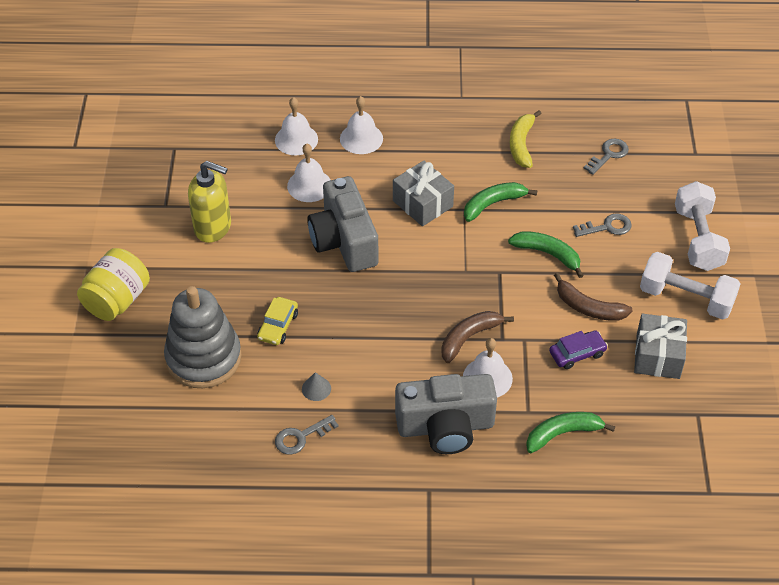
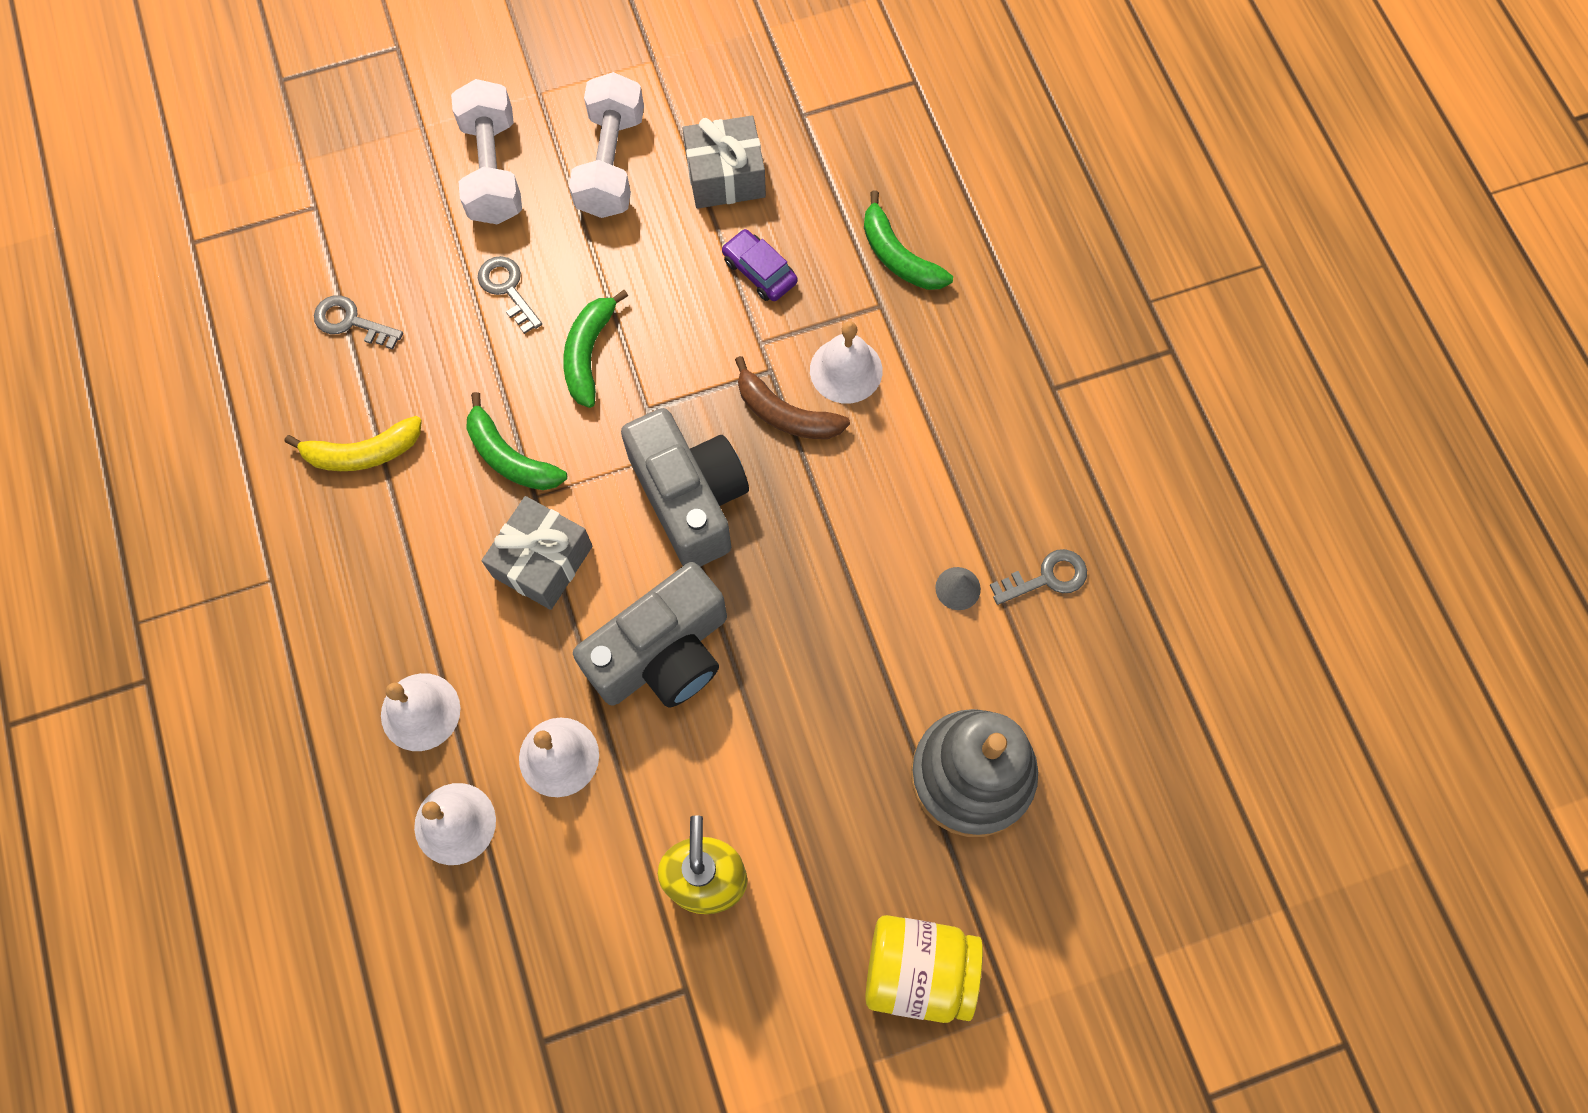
camera: 110 degrees left, 20 degrees up
yellow car [257,297,298,345] -> none
grey key [275,415,339,455] -> grey key turned 60 degrees counterclockwise [990,549,1087,605]
grey camera [395,374,497,454] -> grey camera moved to [621,408,749,567]
brown banana [554,273,633,321] -> none
white dumbbell [675,181,730,271] -> white dumbbell turned 75 degrees counterclockwise [451,79,522,224]

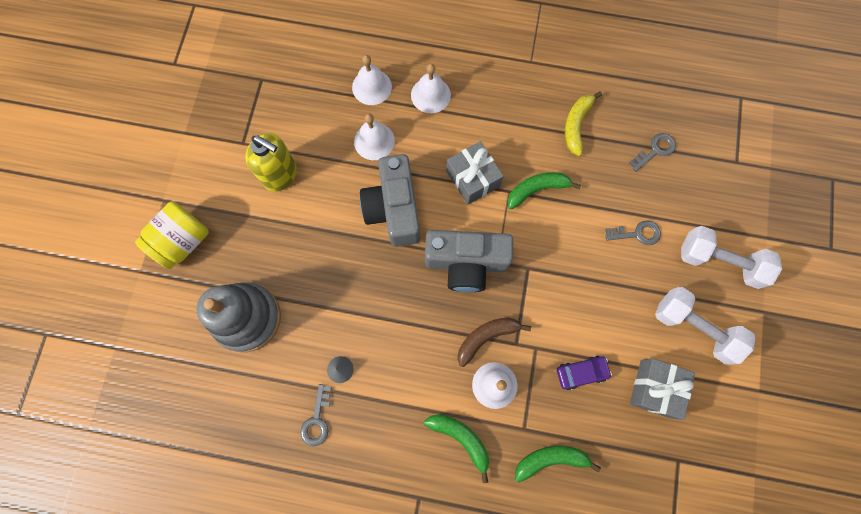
camera: 120 degrees right, 5 degrees up
green banana [563,290,628,408] -> green banana moved to [424,414,489,483]

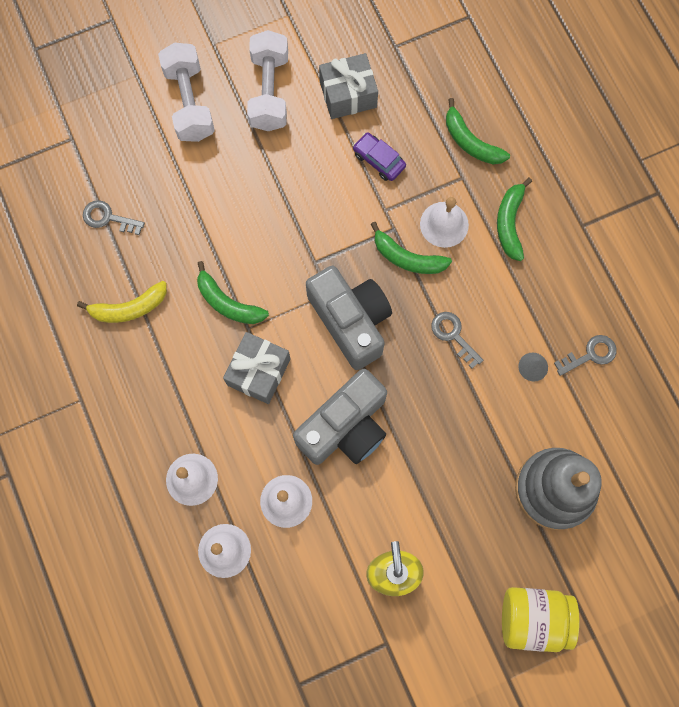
camera: 125 degrees left, 0 degrees up
brown banana [457,317,531,367] -> green banana [371,222,452,274]
grey key [605,221,661,245] -> grey key moved to [431,312,483,368]

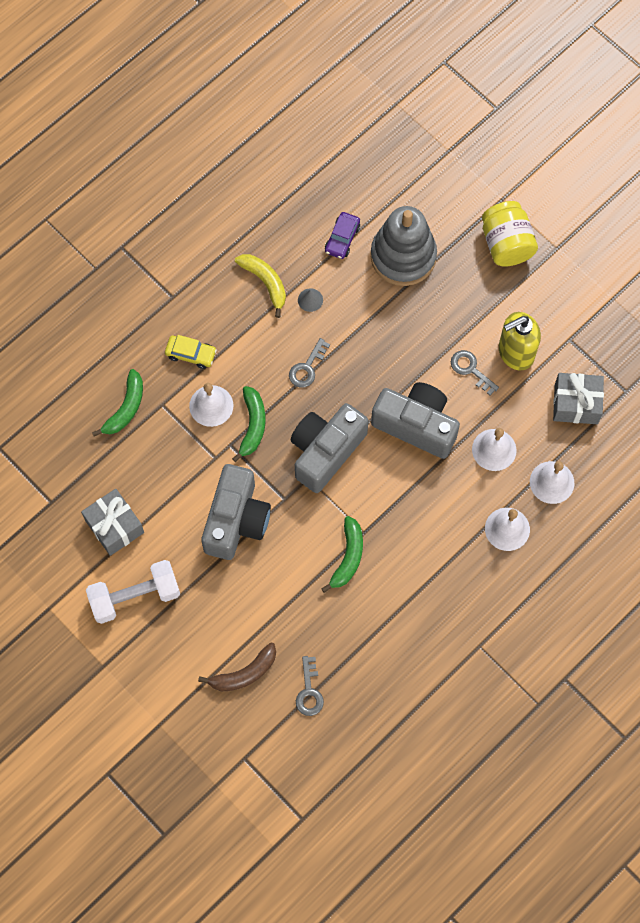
camera: 110 degrees left, 5 degrees down
yellow banana [77,281,167,323] -> yellow banana moved to [235,254,286,318]
white dumbbell [158,42,215,142] -> none
grey gift [223,332,291,404] -> grey gift moved to [553,373,604,424]
purple car [353,132,406,181] -> purple car moved to [325,212,360,259]
green banana [497,178,532,261] -> yellow car [165,335,217,369]
grey key [554,335,617,376] -> grey key moved to [451,350,499,395]
none -> brown banana [198,643,276,692]
none -> grey camera [201,464,271,560]

